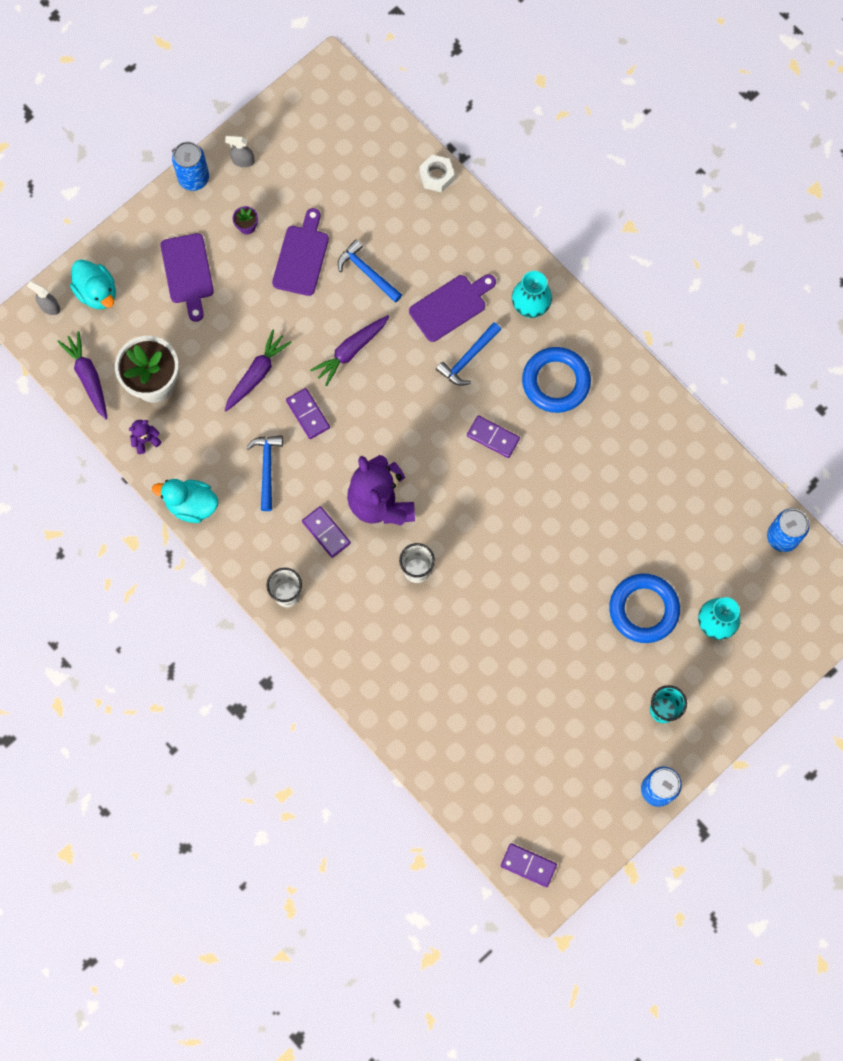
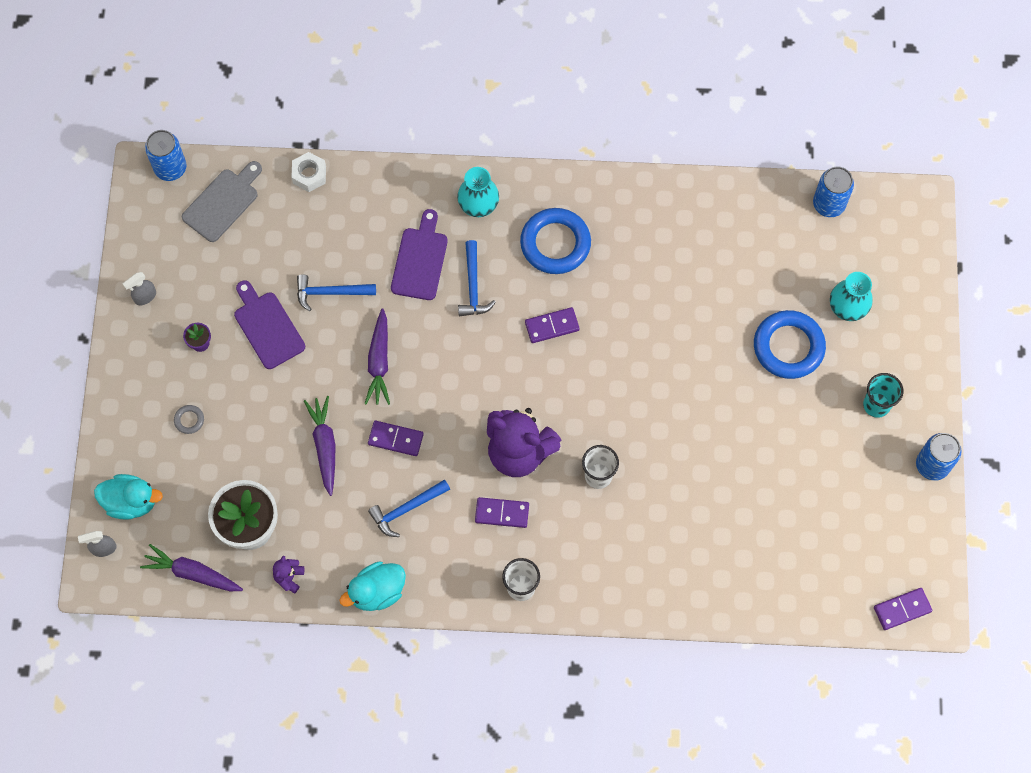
camera: 45 degrees left, 5 degrees down
purple cutting board [160,233,214,322] -> grey ring [174,405,204,434]
blue can [172,142,209,191] -> blue can moved to [145,130,187,181]
blue hammer [246,435,283,511] -> blue hammer turned 75 degrees counterclockwise [368,479,450,537]
none -> grey cutting board [182,161,262,242]

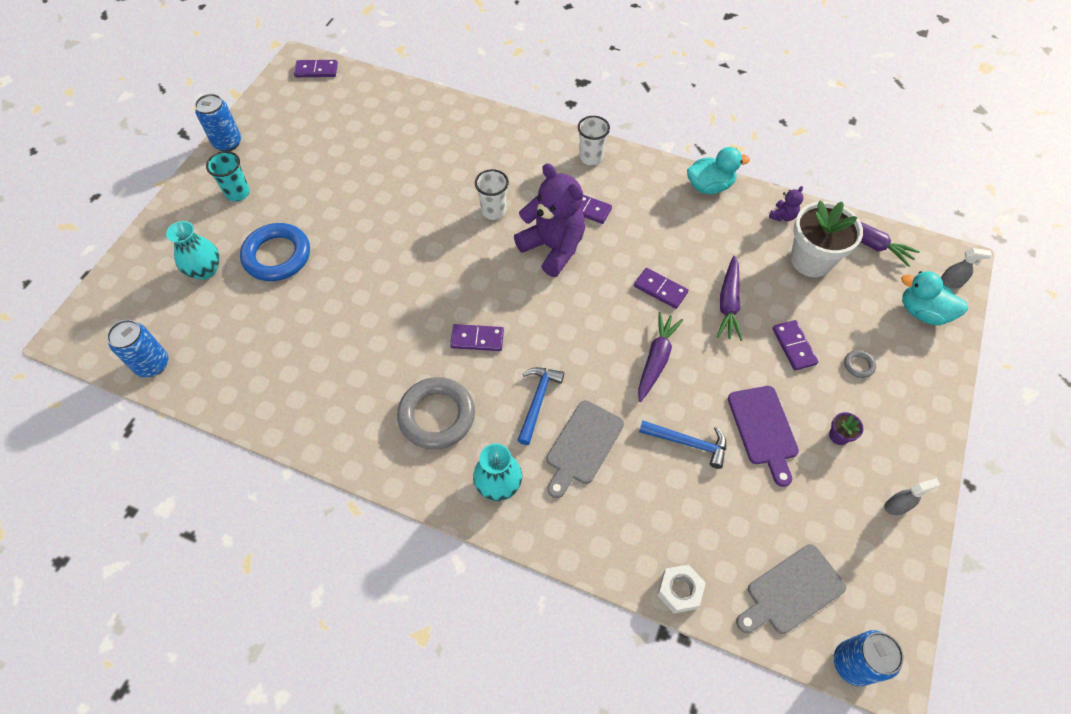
camera: 160 degrees left, 10 degrees down
blue hammer [368,479,450,537] -> none
purple cutting board [391,209,448,300] -> grey cutting board [547,400,624,498]
blue ring [520,208,591,274] -> grey ring [397,377,475,449]
none -> purple domino [772,320,819,371]

